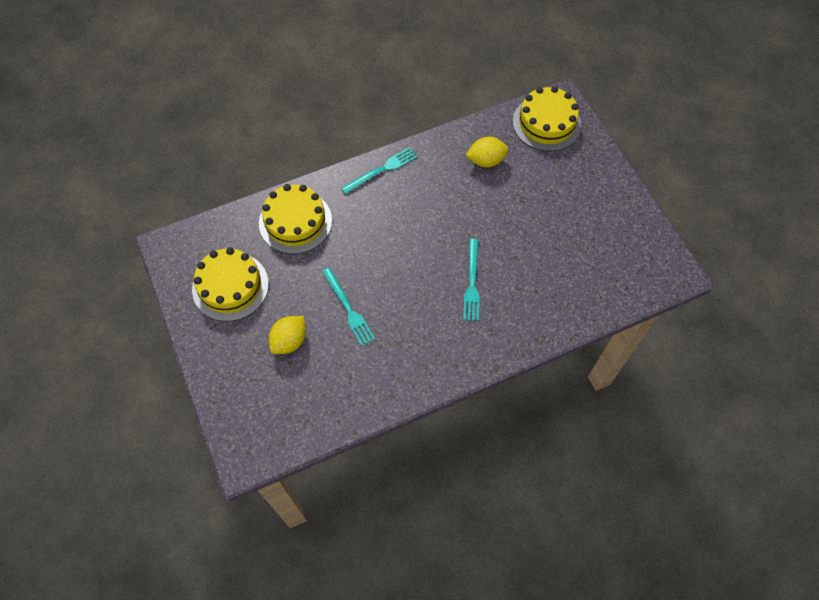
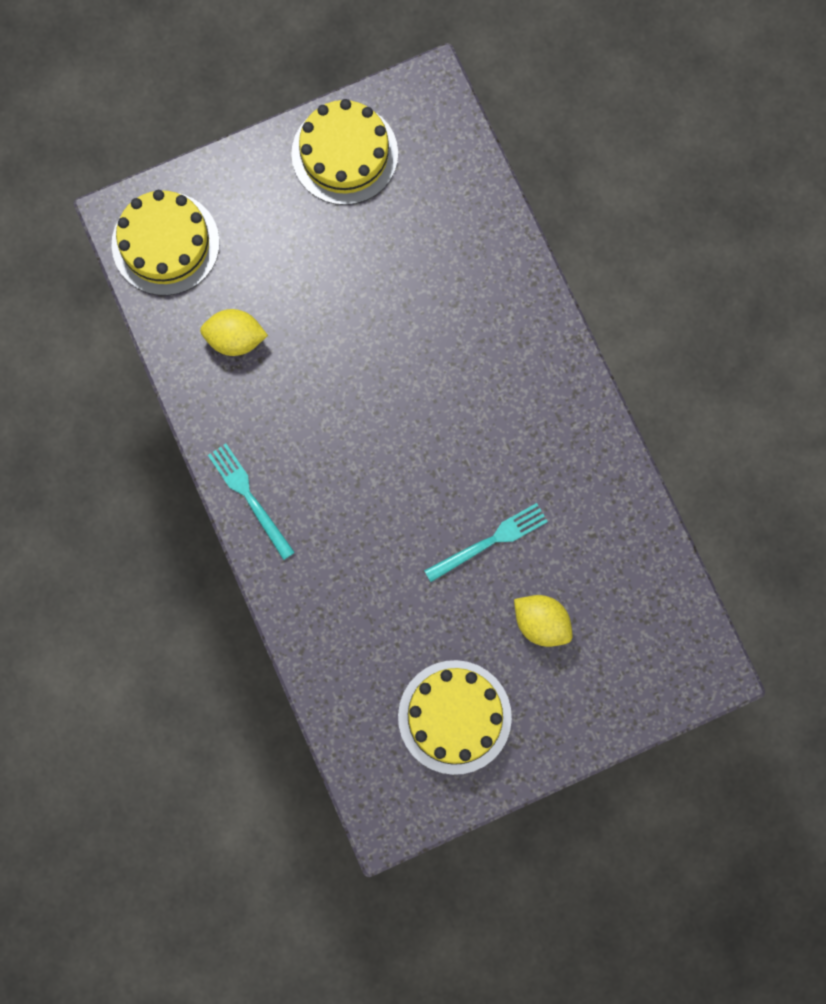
camera: 90 degrees left, 15 degrees up
yellow cake [259,184,332,254] -> yellow cake moved to [291,99,398,205]
turquoise fork [463,239,480,321] -> none
yellow lemon [465,137,508,168] -> yellow lemon turned 75 degrees counterclockwise [200,309,268,356]

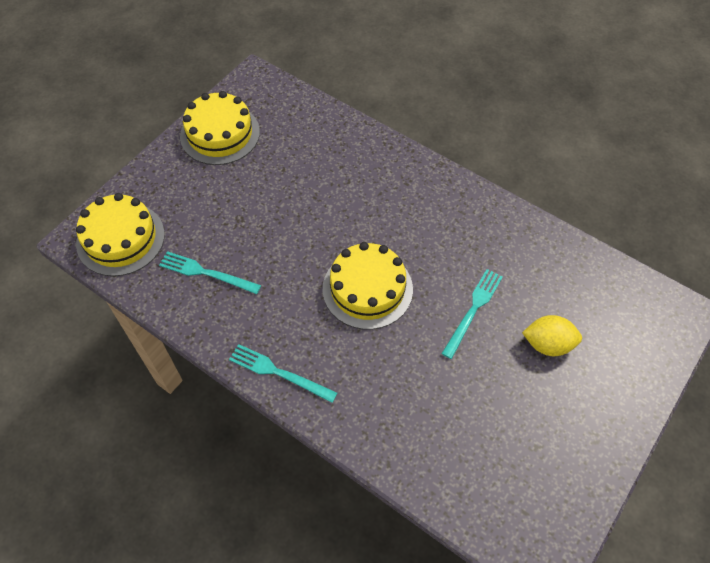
camera: 30 degrees left, 20 degrees down
yellow lemon [200,309,268,356] -> turquoise fork [159,251,261,294]
yellow cake [398,660,512,775] -> yellow cake moved to [323,242,413,330]

